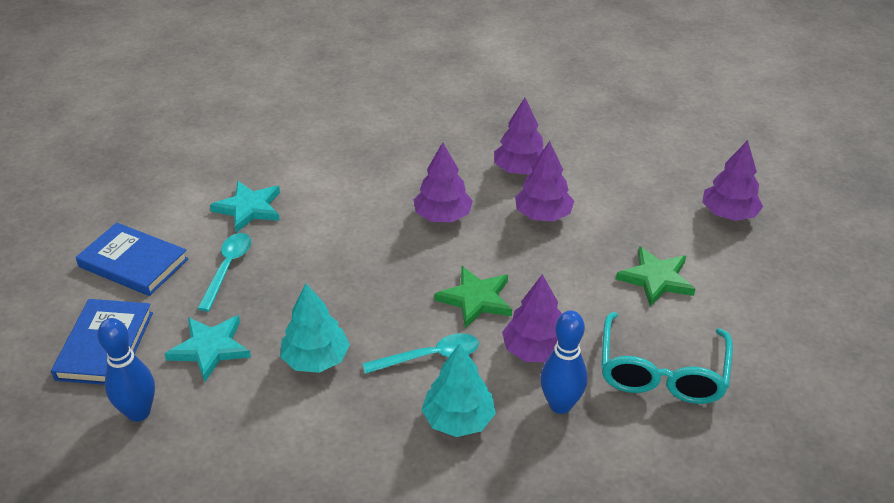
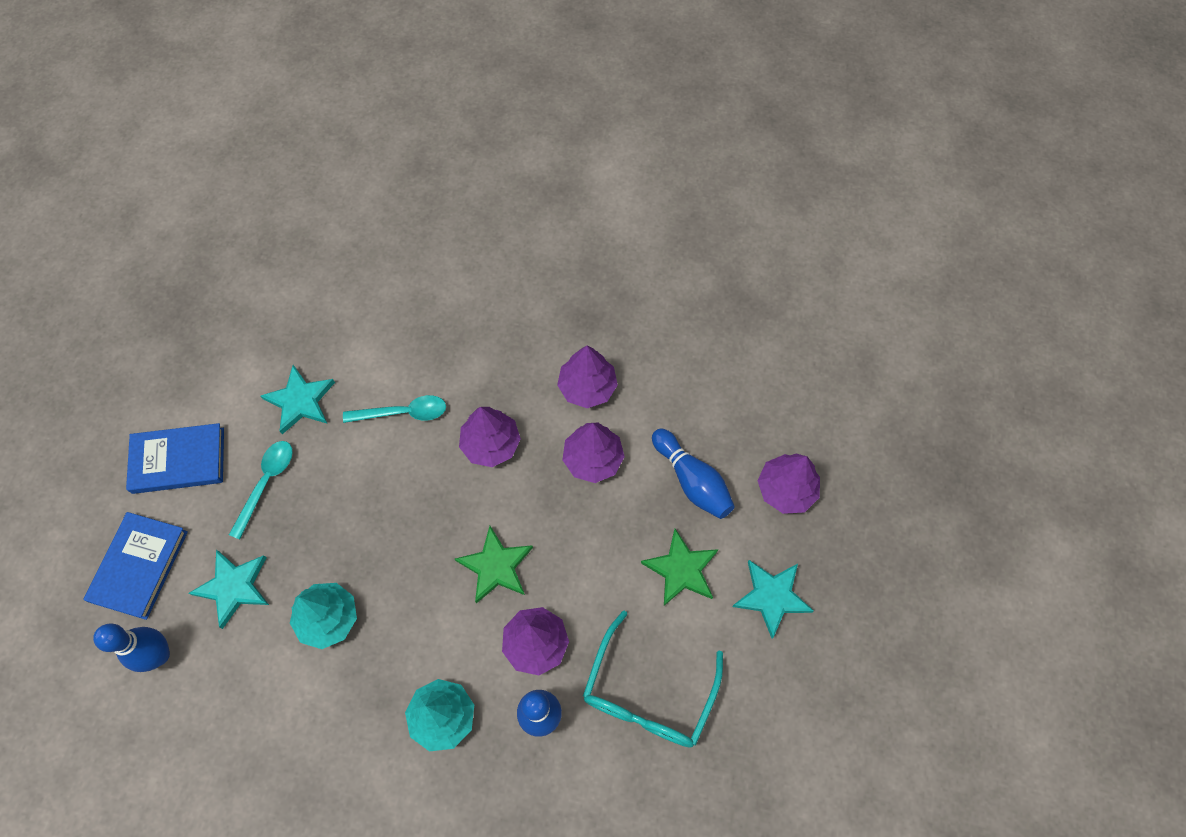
camera: 10 degrees right, 25 degrees up
blue book [76,223,189,296] -> blue book turned 45 degrees counterclockwise [126,423,224,494]
turquoise spoon [362,333,479,374] -> turquoise spoon moved to [343,395,446,423]
none -> blue bowling pin [652,429,735,519]
none -> turquoise star [732,560,814,639]

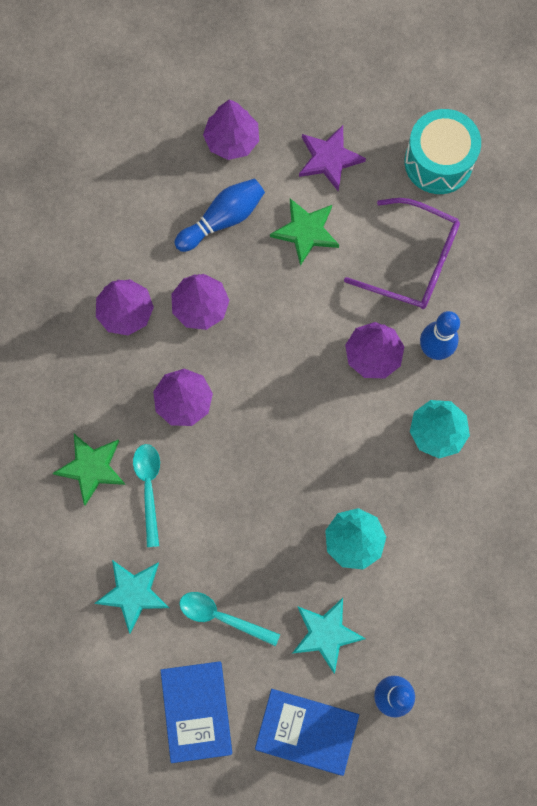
camera: 90 degrees left, 10 degrees up
green star [455,526,533,604] -> green star moved to [53,434,126,506]
turquoise glasses [583,611,723,748] -> purple glasses [344,198,460,309]
turquoise star [732,560,814,639] -> purple star [299,125,366,192]
none -> turquoise drum [405,109,481,194]

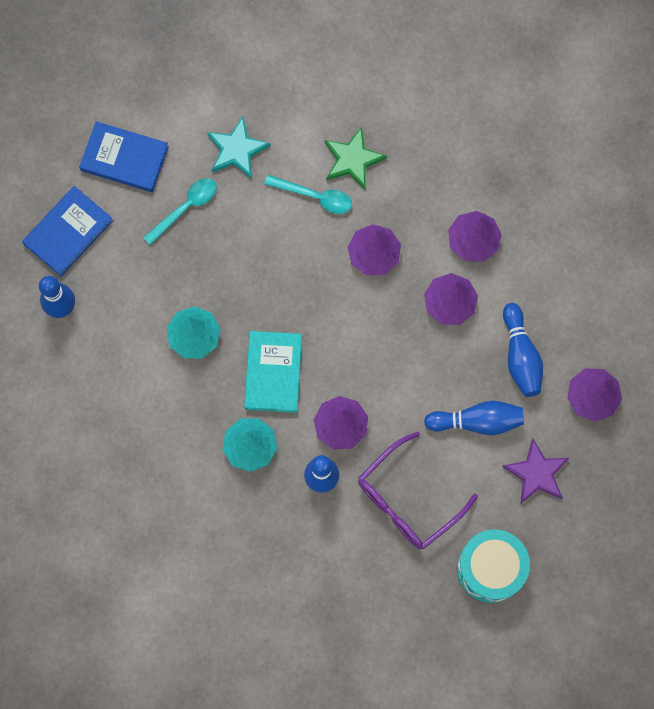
camera: 115 degrees right, 0 degrees up
green star [270,199,339,266] -> blue bowling pin [424,401,524,435]
turquoise star [292,598,366,674] -> none
none -> turquoise book [244,331,302,413]

